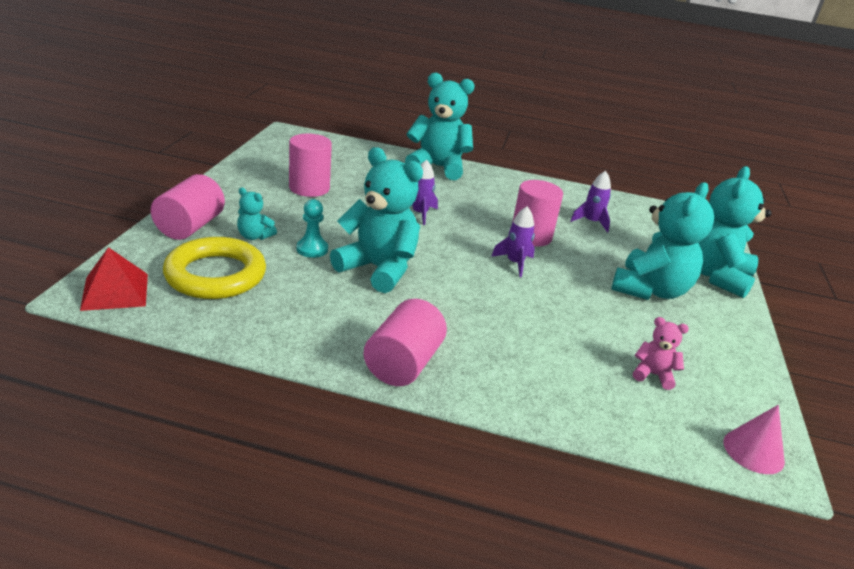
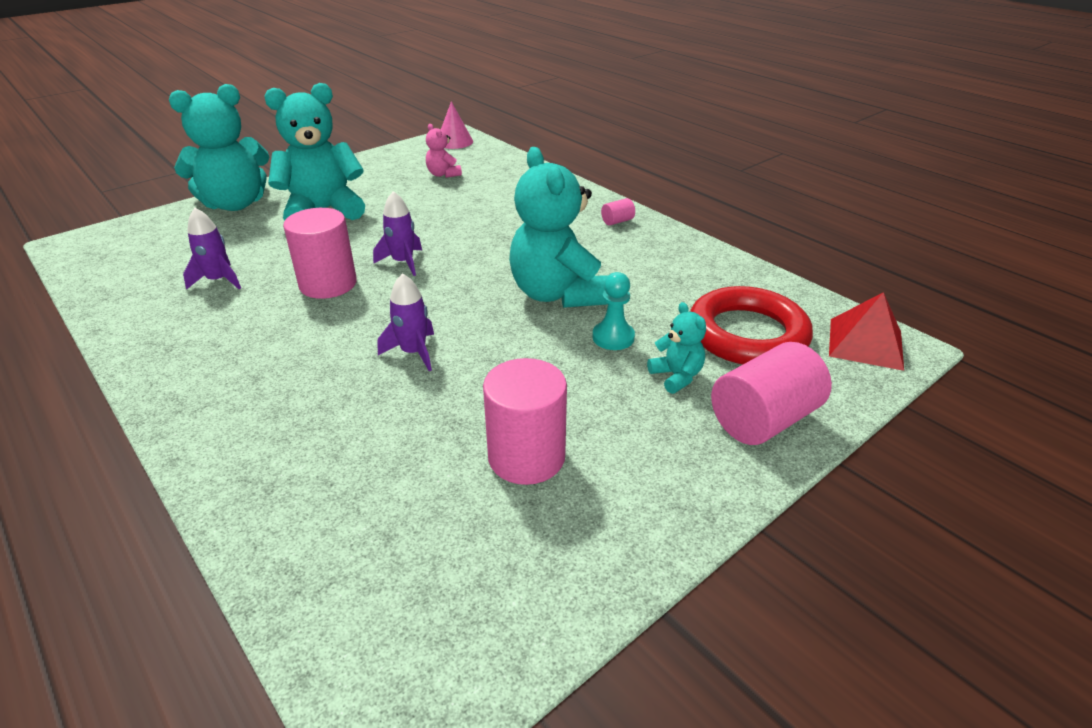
camera: 140 degrees left, 5 degrees up
yellow ring [163,237,266,299] -> red ring [690,286,813,365]
pink cylinder [364,299,447,386] -> pink cylinder [601,198,635,226], size x0.44
turquoise teddy bear [405,73,475,180] -> none

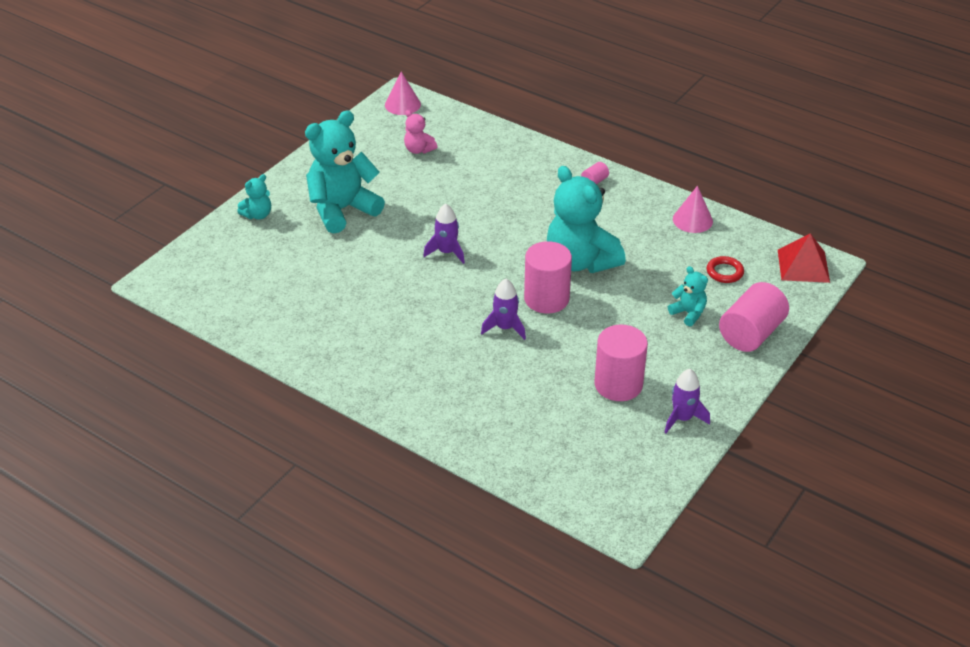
camera: 15 degrees left, 5 degrees up
turquoise teddy bear [169,84,269,211] -> turquoise teddy bear [237,174,271,220], size x0.46
purple rocket [183,208,241,290] -> purple rocket moved to [664,369,710,433]
pink cylinder [283,208,357,299] -> pink cylinder moved to [524,241,572,313]
turquoise pawn [592,272,635,350] -> none
red ring [690,286,813,365] -> red ring [707,256,744,283], size x0.44
none -> pink cone [673,186,713,233]

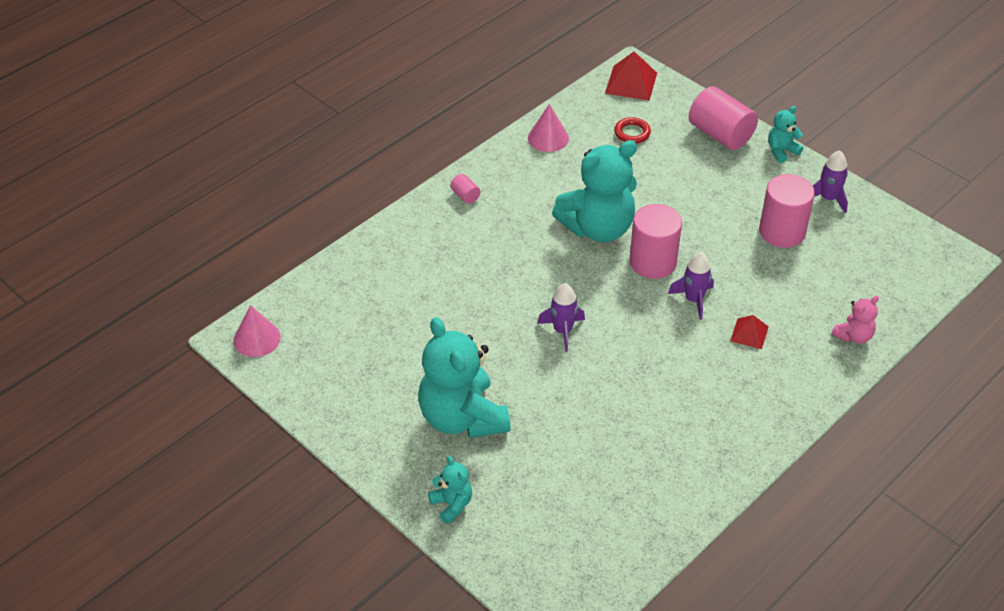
camera: 80 degrees left, 5 degrees up
pink teddy bear [404,110,437,154] -> pink teddy bear moved to [832,295,879,344]
turquoise teddy bear [668,266,708,327] -> turquoise teddy bear moved to [768,106,803,163]
none -> red pyramid [730,315,769,349]

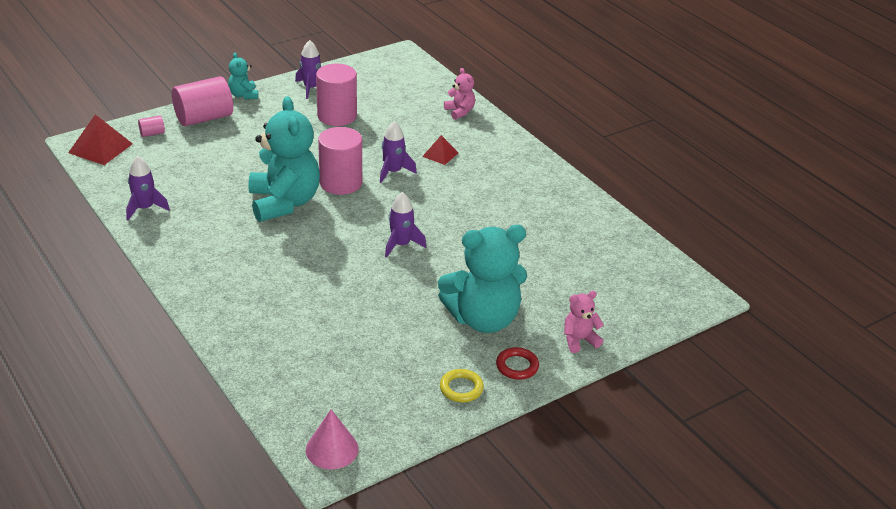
camera: 80 degrees left, 10 degrees down
turquoise teddy bear [428,456,472,524] -> pink teddy bear [564,291,604,353]
pink cylinder [451,174,481,204] -> pink cylinder moved to [138,116,165,137]
pink cone [528,104,569,152] -> purple rocket [126,156,170,220]
red ring [614,117,651,143] -> red ring moved to [496,347,539,380]
none -> yellow ring [440,369,484,402]

